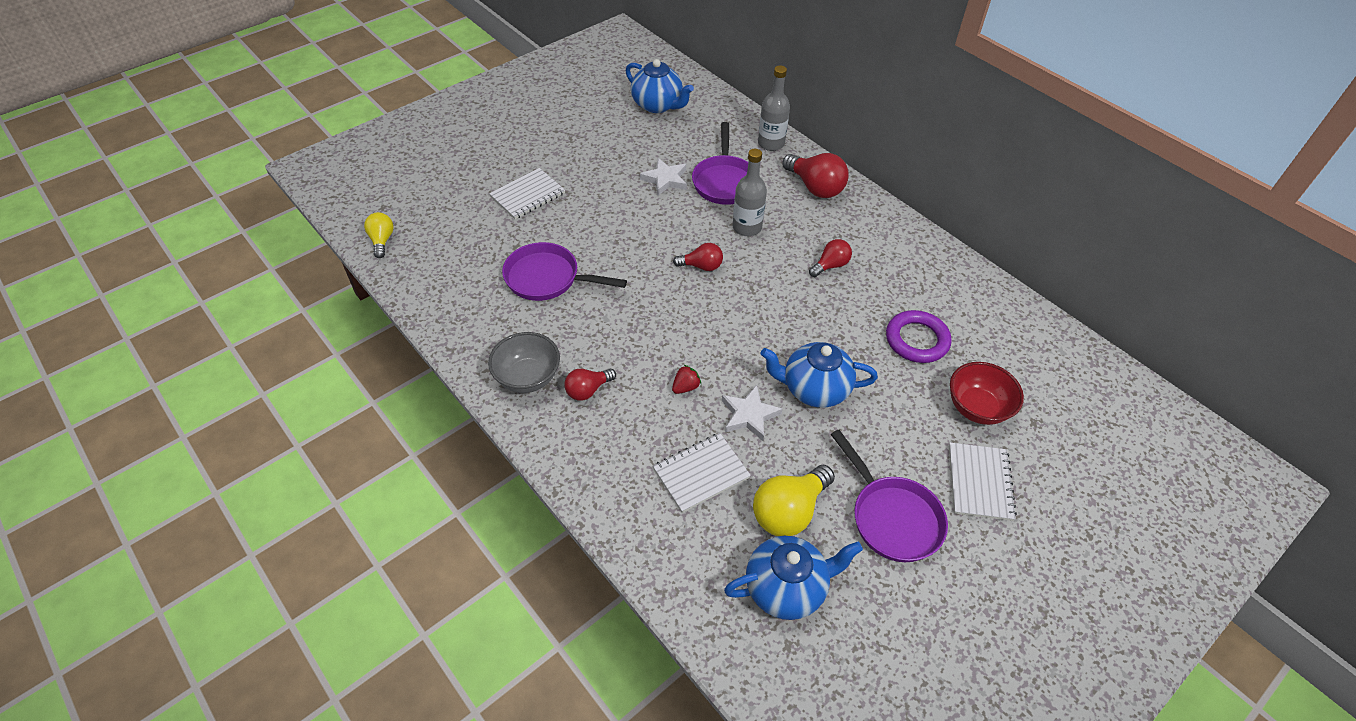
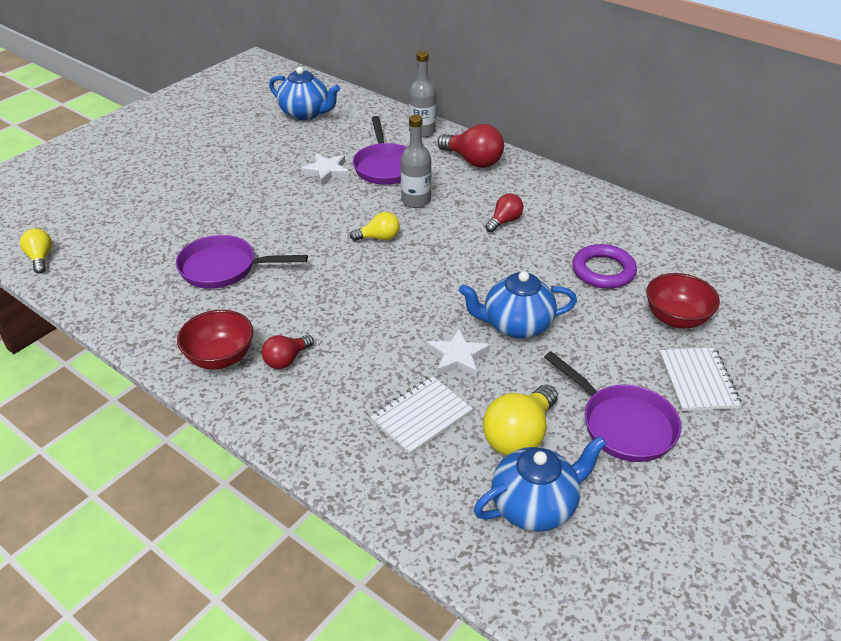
camera: 10 degrees left, 10 degrees down
grey bowl [488,332,560,393] -> red bowl [177,310,254,369]
white notebook [489,168,565,219] -> none
red strawberry [672,365,701,394] -> none
red light bulb [673,243,723,271] -> yellow light bulb [350,212,400,241]

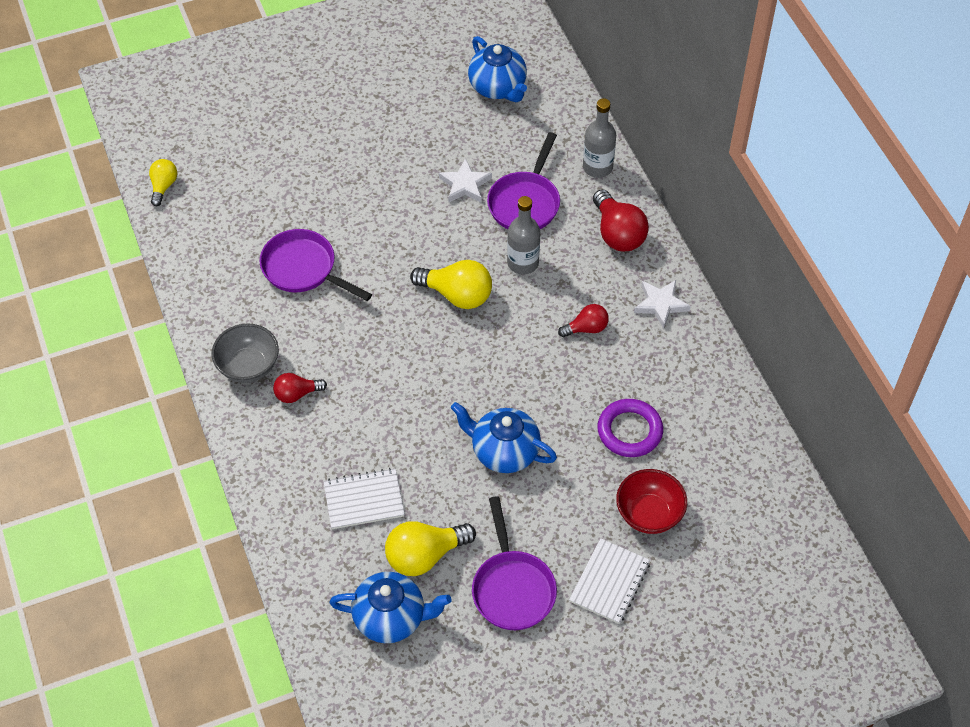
camera: 30 degrees right, 15 degrees up
red bowl [177,310,254,369] -> grey bowl [212,323,279,383]
yellow light bulb [350,212,400,241] -> yellow light bulb [410,260,492,309], size x1.68
white star [427,328,490,378] -> white star moved to [634,280,691,328]

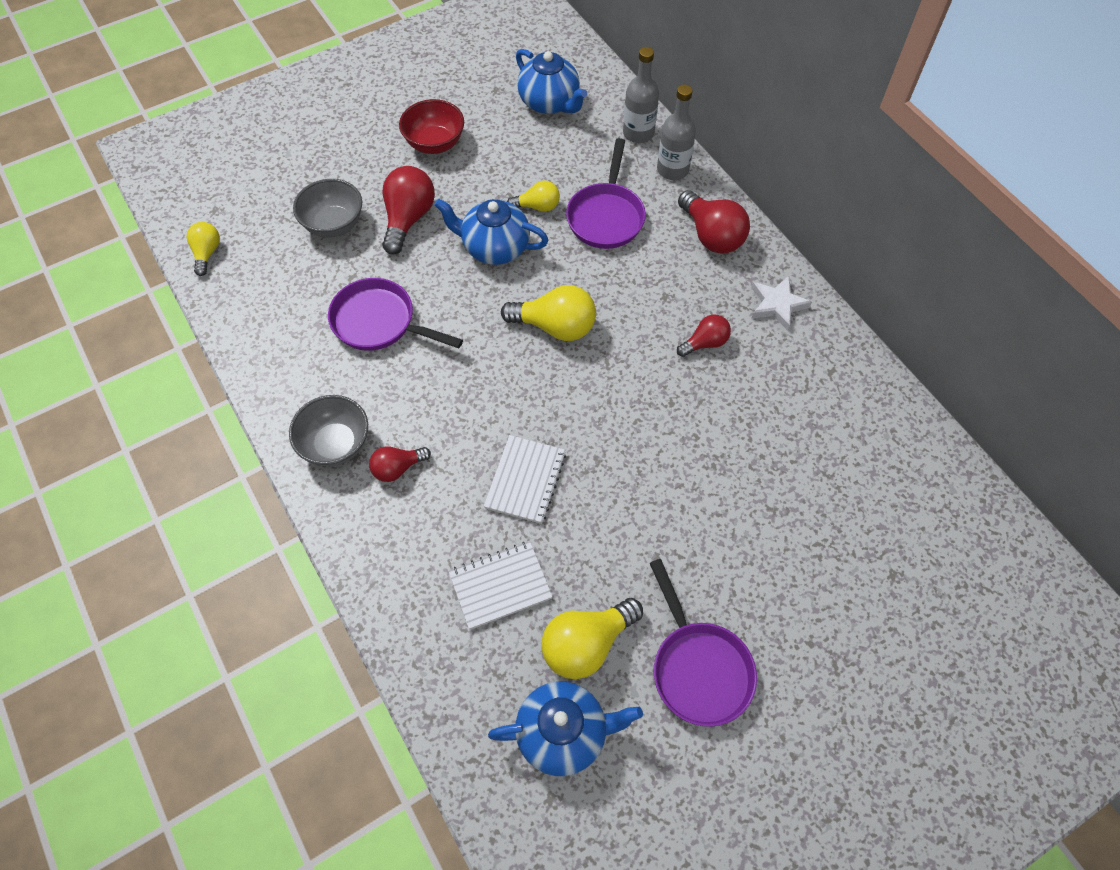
camera: 10 degrees left, 5 degrees up
white star [439,158,492,203] -> yellow light bulb [507,180,560,212]
blue teapot [451,402,557,473] -> blue teapot moved to [434,199,548,265]
grey bottle [507,196,540,275] -> grey bottle moved to [623,47,659,143]
white notebook [569,538,651,624] -> white notebook moved to [484,435,566,524]
purple ring [598,399,663,457] -> none
red bowl [616,469,687,534] -> red bowl moved to [399,99,464,154]
none -> grey bowl [293,179,362,238]
none -> red light bulb [382,166,435,255]

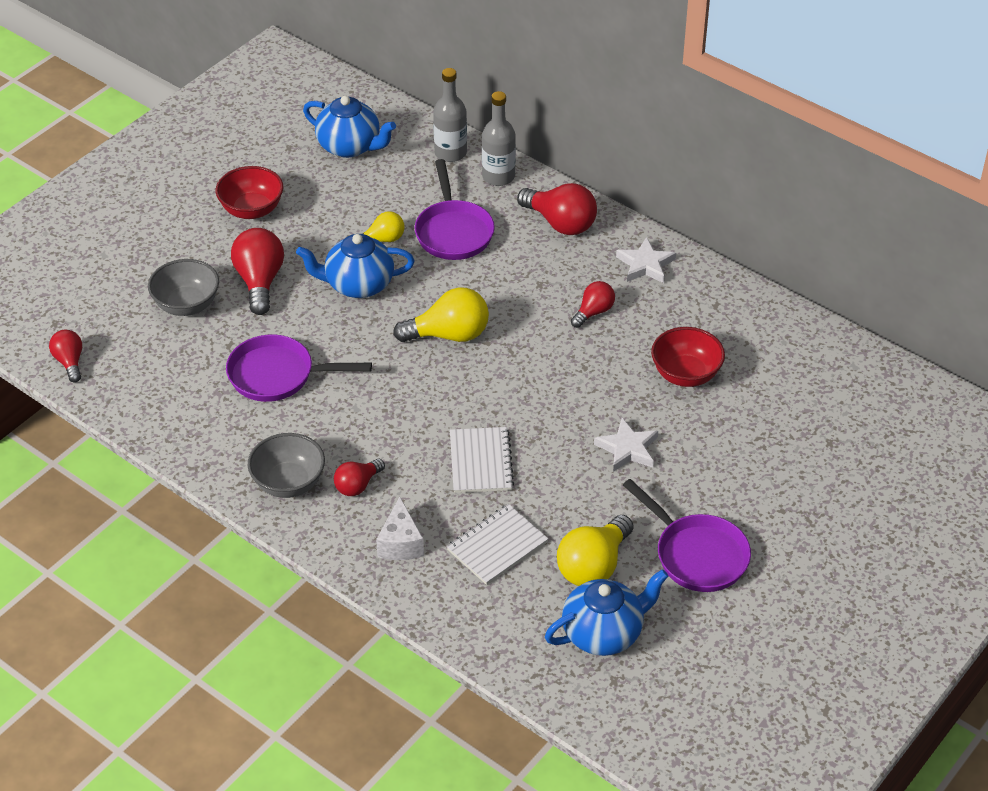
camera: 20 degrees left, 15 degrees down
yellow light bulb [187,222,220,276] -> red light bulb [49,330,82,382]
none -> white cheese [376,497,424,560]
none -> white star [594,418,658,472]
none -> red bowl [651,327,725,387]

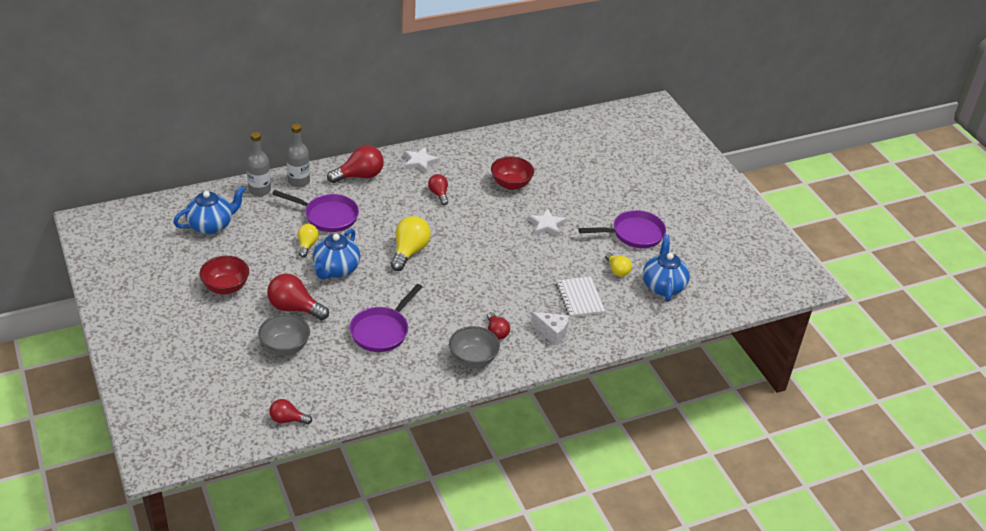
camera: 65 degrees left, 5 degrees down
white notebook [450,427,514,493] -> none
yellow light bulb [557,515,633,586] -> yellow light bulb [605,253,632,277], size x0.59

